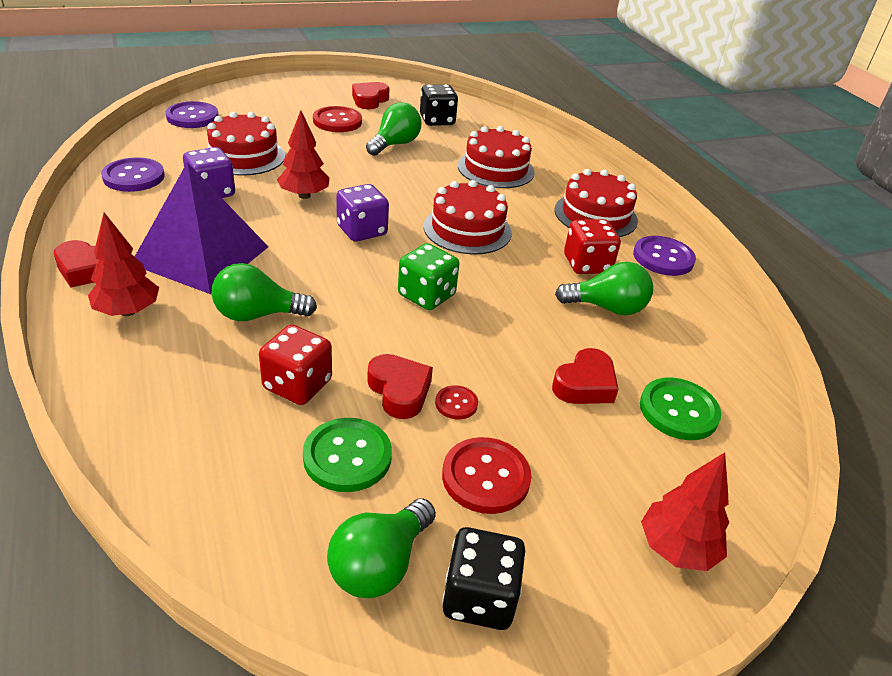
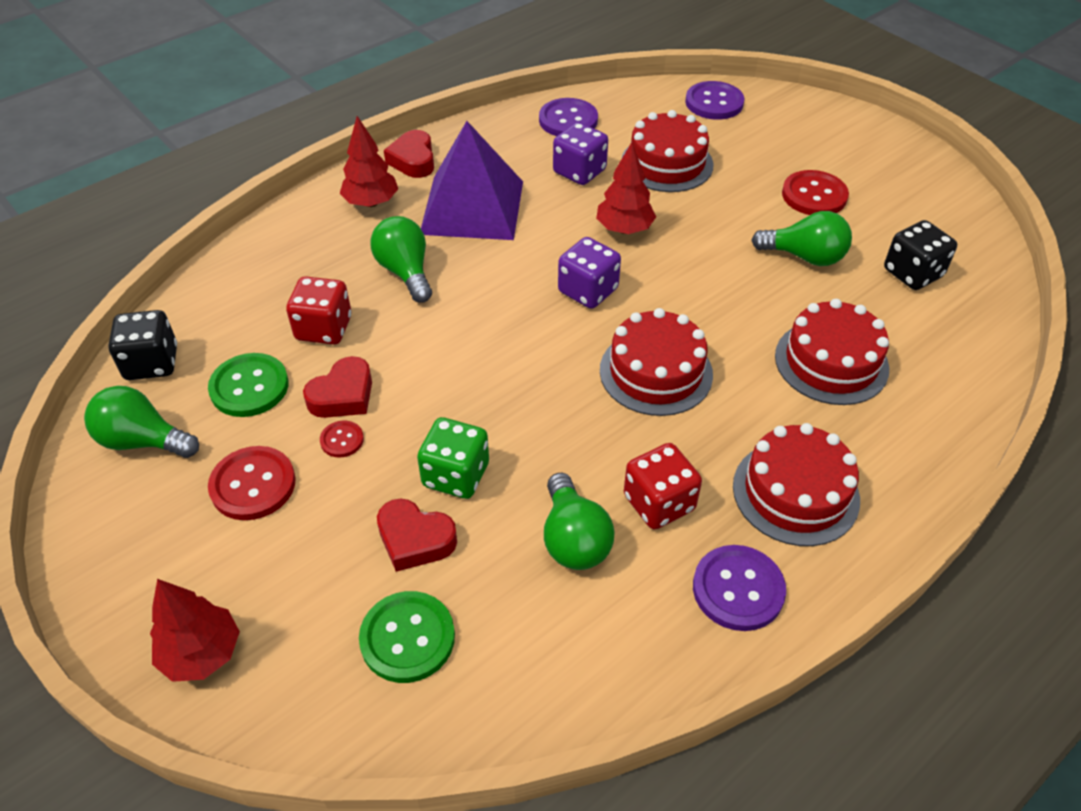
camera: 75 degrees right, 10 degrees up
red heart [352,82,390,109] -> none
green dice [398,243,459,310] -> green dice moved to [417,417,489,499]
black dice [442,527,525,630] -> black dice moved to [108,310,177,380]

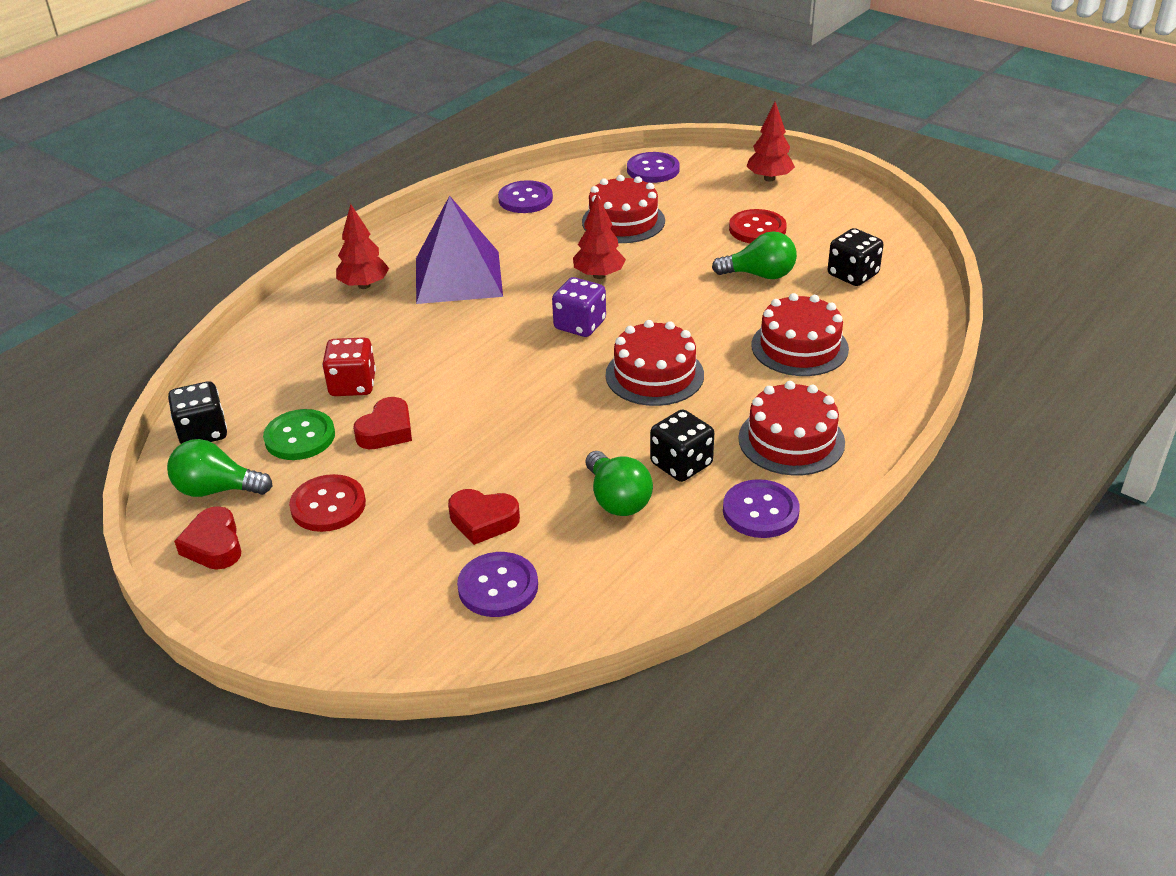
camera: 10 degrees left, 10 degrees down
red tree [150,579,240,682] -> red tree moved to [746,102,795,181]
red button [320,420,364,458] -> none
green button [359,591,455,683] -> purple button [457,552,538,617]
green light bulb [370,216,432,303] -> none
red heart [384,130,434,178] -> red heart moved to [174,506,241,570]
green dice [417,417,489,499] -> none
purple dice [553,122,608,185] -> none
red dice [624,443,702,530] -> black dice [650,409,714,482]

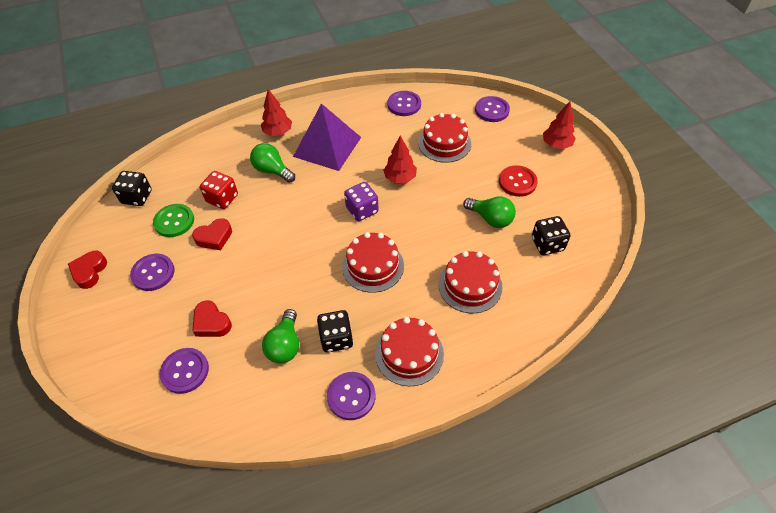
camera: 30 degrees right, 15 degrees up
green light bulb [167,439,272,497] -> green light bulb moved to [250,143,295,183]
red button [289,474,366,532] -> purple button [130,254,175,291]

